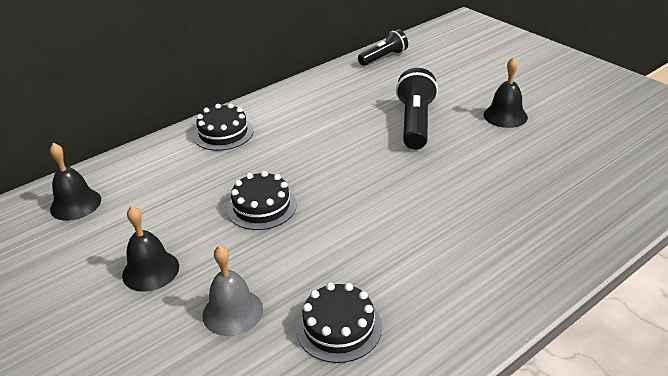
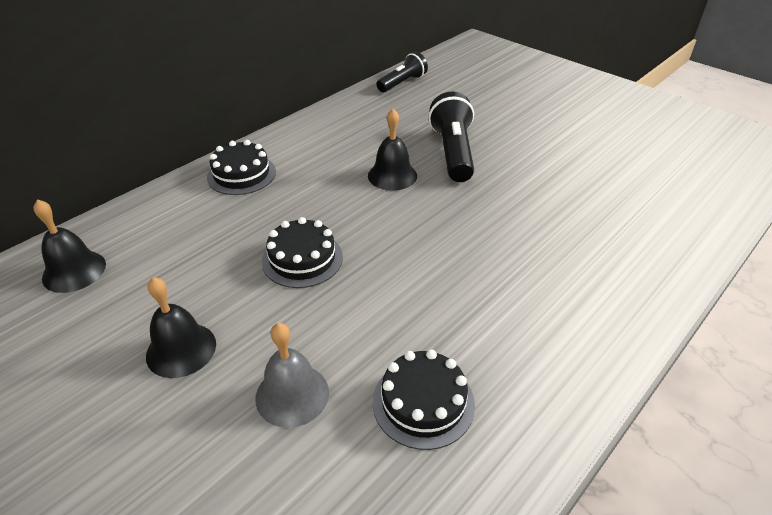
camera: 10 degrees left, 5 degrees up
black bell [484,57,528,128] -> black bell moved to [368,109,417,191]

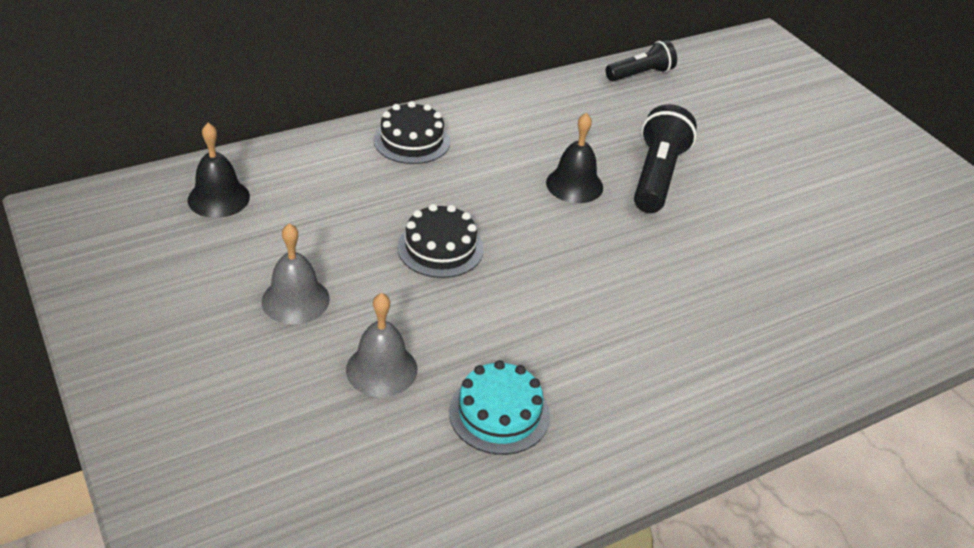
camera: 15 degrees right, 0 degrees up
black bell [146,277,216,378] -> grey bell [262,223,330,324]
black cake [373,349,475,450] -> turquoise cake [449,360,550,455]

